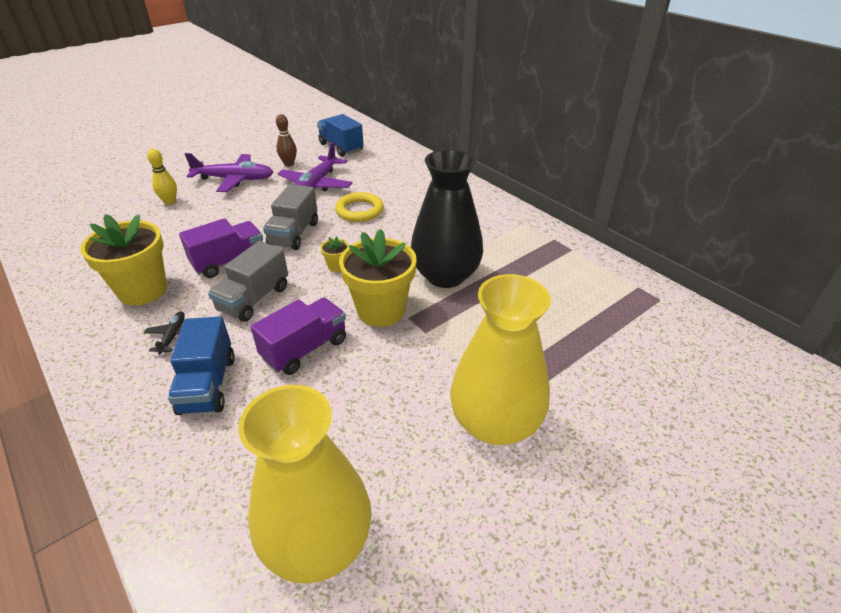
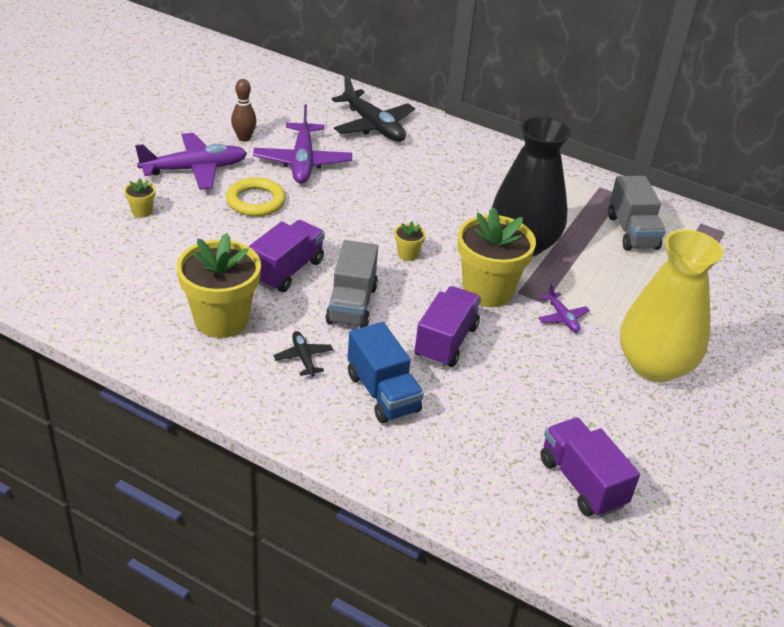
camera: 25 degrees left, 0 degrees up
yellow bowling pin [147,149,177,205] -> yellow flower pot [124,178,155,218]
yellow vase [238,385,372,584] -> purple truck [540,418,640,517]
grey truck [263,184,318,250] -> grey truck moved to [608,176,666,250]
blue truck [317,114,364,157] -> none
yellow ring [335,192,384,222] -> yellow ring moved to [226,177,286,217]
none -> black plane [332,75,415,142]
none -> purple plane [538,284,590,332]

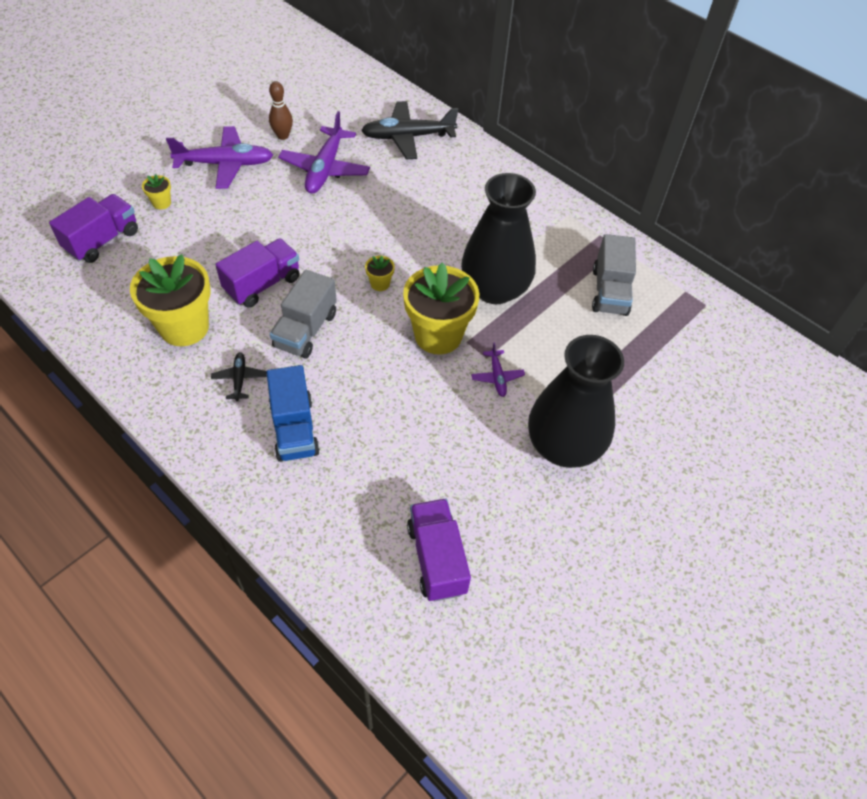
camera: 15 degrees right, 15 degrees up
yellow ring [226,177,286,217] -> none
black plane [332,75,415,142] -> black plane turned 105 degrees clockwise [361,101,458,159]
purple truck [415,286,481,367] -> purple truck moved to [49,194,138,263]
yellow vase [620,230,723,383] -> black vase [528,335,624,468]

